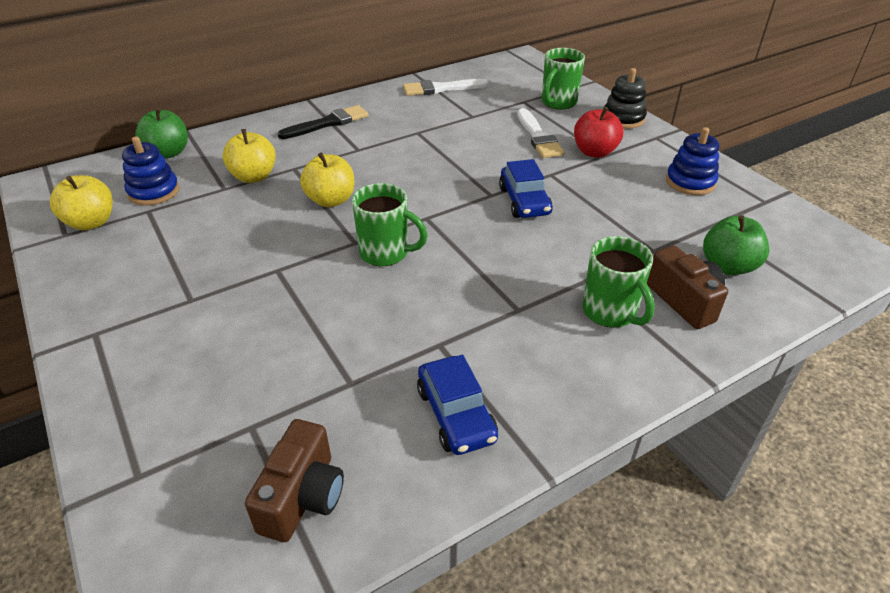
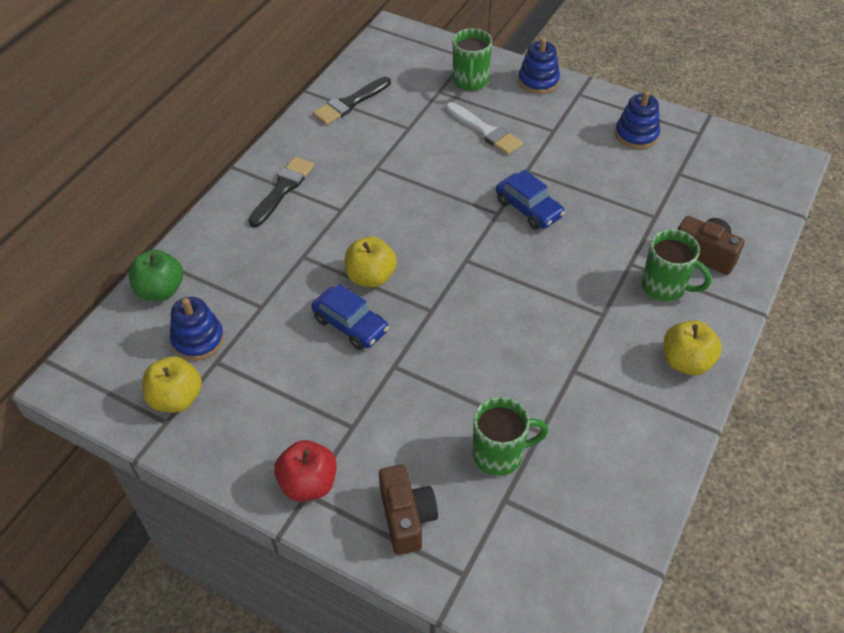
camera: 30 degrees left, 10 degrees up
yellow apple [222,129,276,183] -> yellow apple moved to [664,321,722,375]
brown camera [245,419,344,542] -> brown camera moved to [379,465,438,555]
green mug [352,183,428,266] -> green mug moved to [473,397,549,476]
white brush [403,79,489,96] -> black brush [313,77,391,125]
blue car [417,355,498,455] -> blue car moved to [311,284,389,350]
red apple [574,107,623,158] -> red apple moved to [274,440,337,502]
black stacking toy [604,68,647,129] -> blue stacking toy [518,38,560,94]
green apple [703,215,769,275] -> none

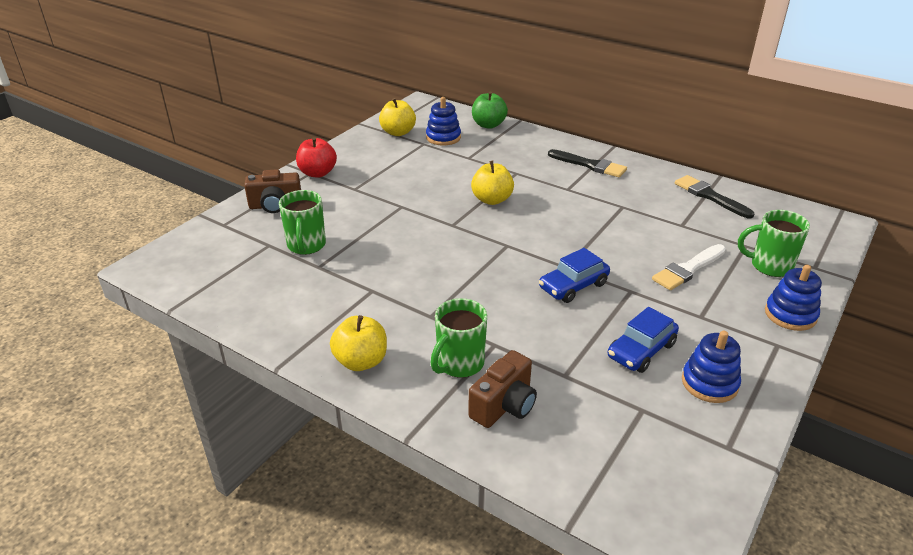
camera: 95 degrees right, 15 degrees down
blue car [311,284,389,350] -> blue car moved to [608,307,679,373]

